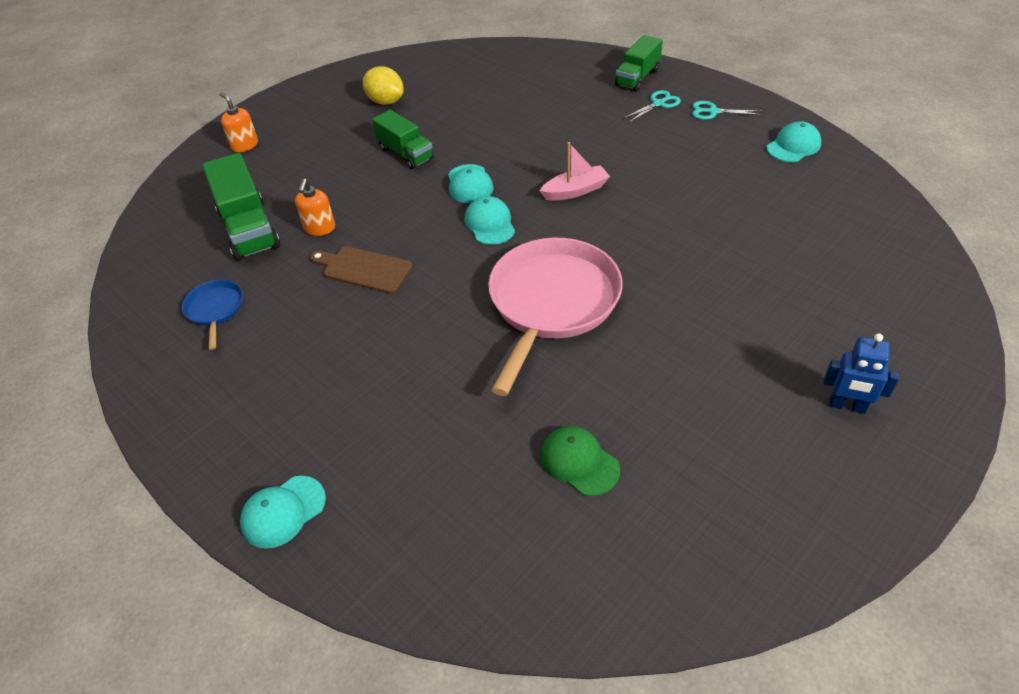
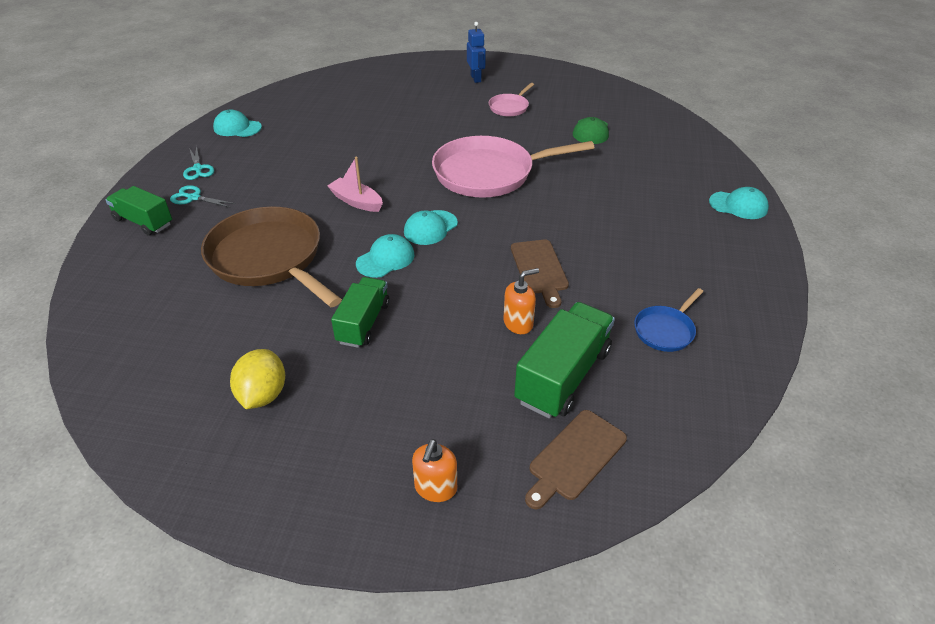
camera: 125 degrees left, 5 degrees down
green truck [615,35,663,91] -> green truck turned 150 degrees counterclockwise [105,186,172,236]
none -> brown pan [201,206,342,307]
none -> pink pan [489,83,534,116]
none -> brown cutting board [525,410,627,509]

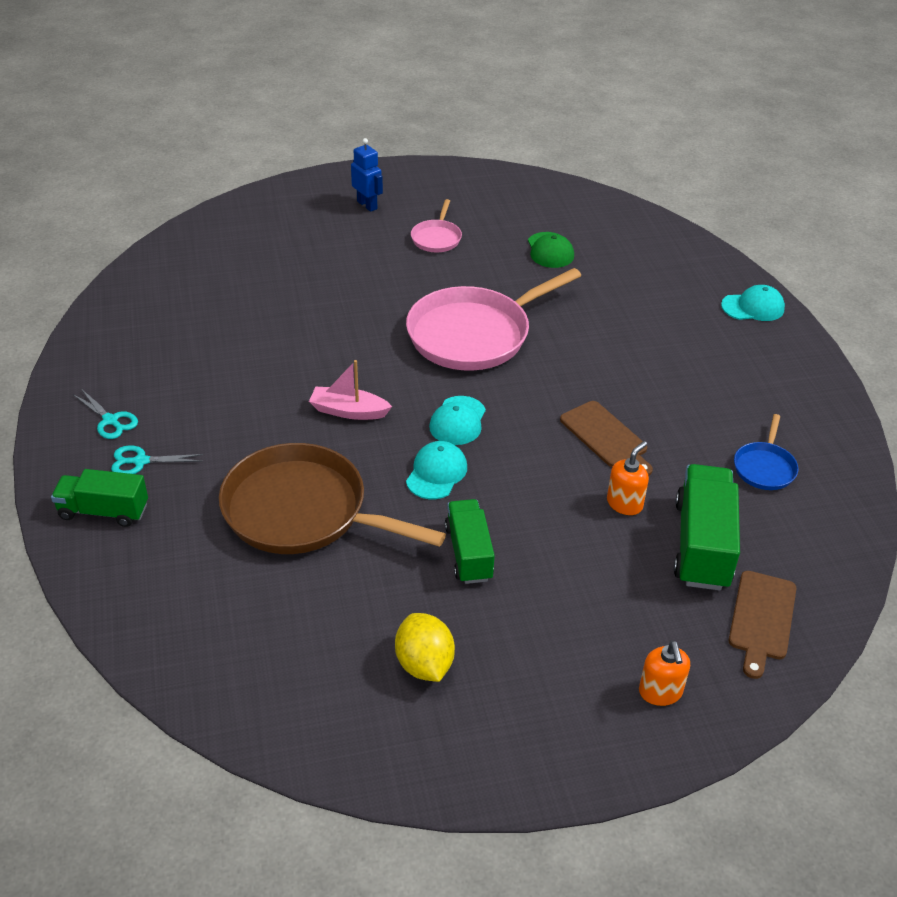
camera: 25 degrees left, 0 degrees up
turquoise cap [213,109,262,137] -> none

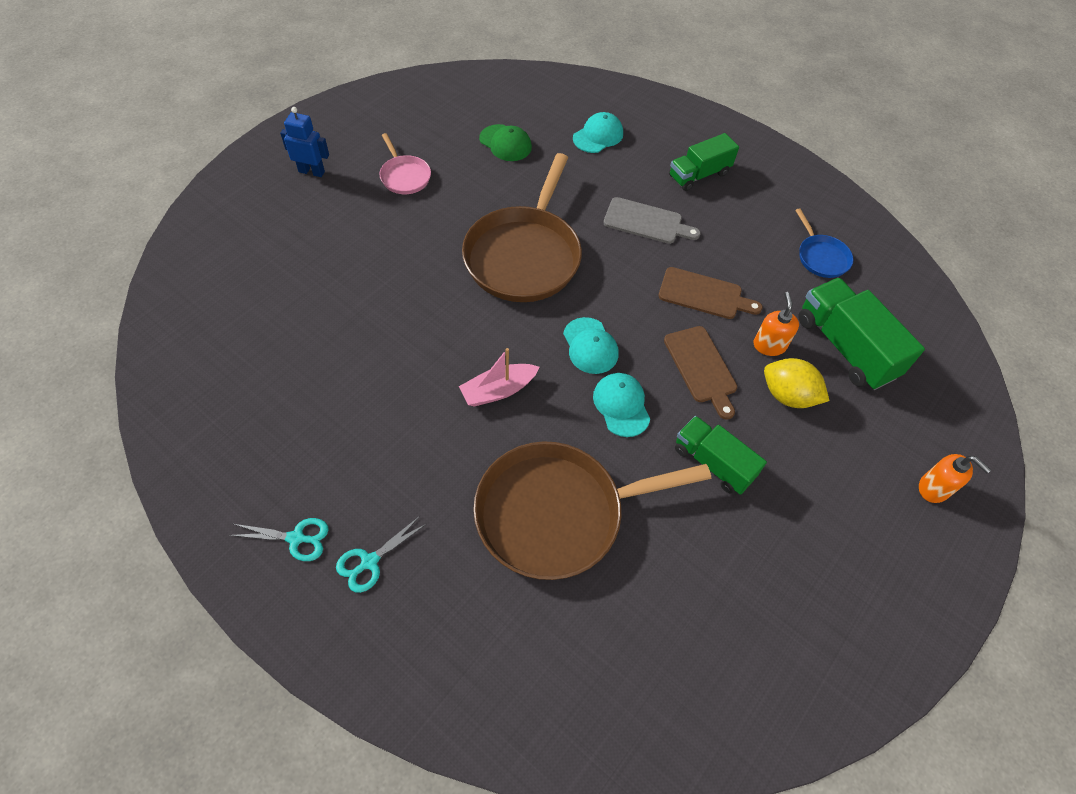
camera: 40 degrees left, 15 degrees up
green truck [51,469,148,527] -> green truck moved to [669,133,739,191]
yellow lemon [395,613,455,682] -> yellow lemon moved to [764,358,830,408]
pink pan [406,268,581,371] -> brown pan [462,153,582,302]
turquoise cap [721,285,785,321] -> turquoise cap moved to [573,112,623,153]
brown cutting board [729,571,797,679] -> brown cutting board moved to [664,326,737,420]
none -> grey cutting board [603,197,701,244]

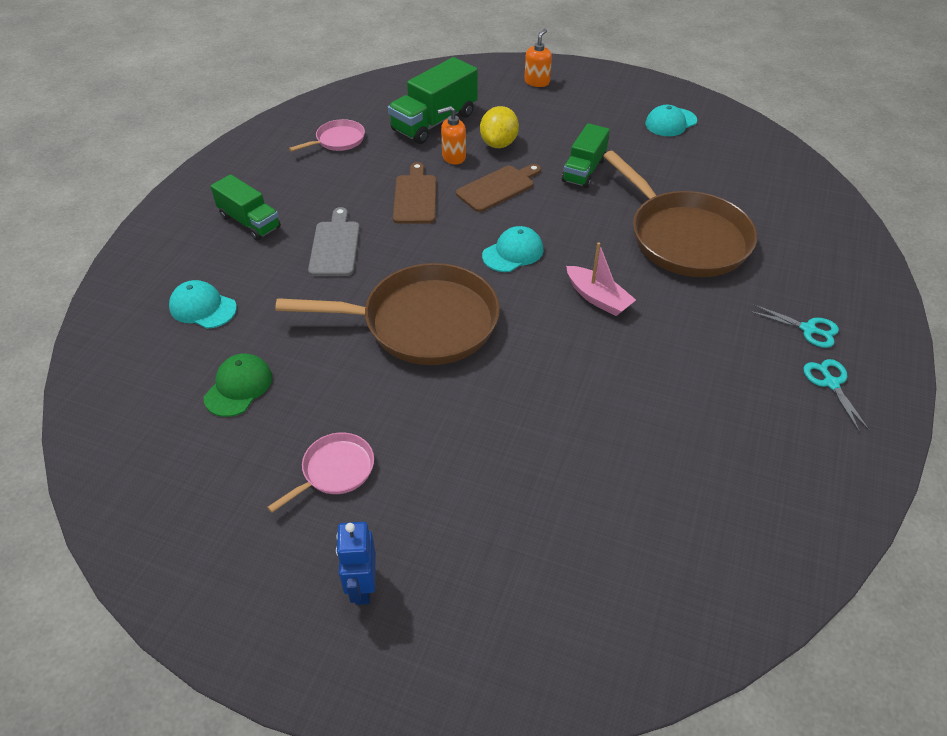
camera: 105 degrees left, 10 degrees down
turquoise cap [593,373,650,437] -> turquoise cap moved to [645,105,697,136]
blue pan [795,208,853,278] -> pink pan [289,119,365,152]

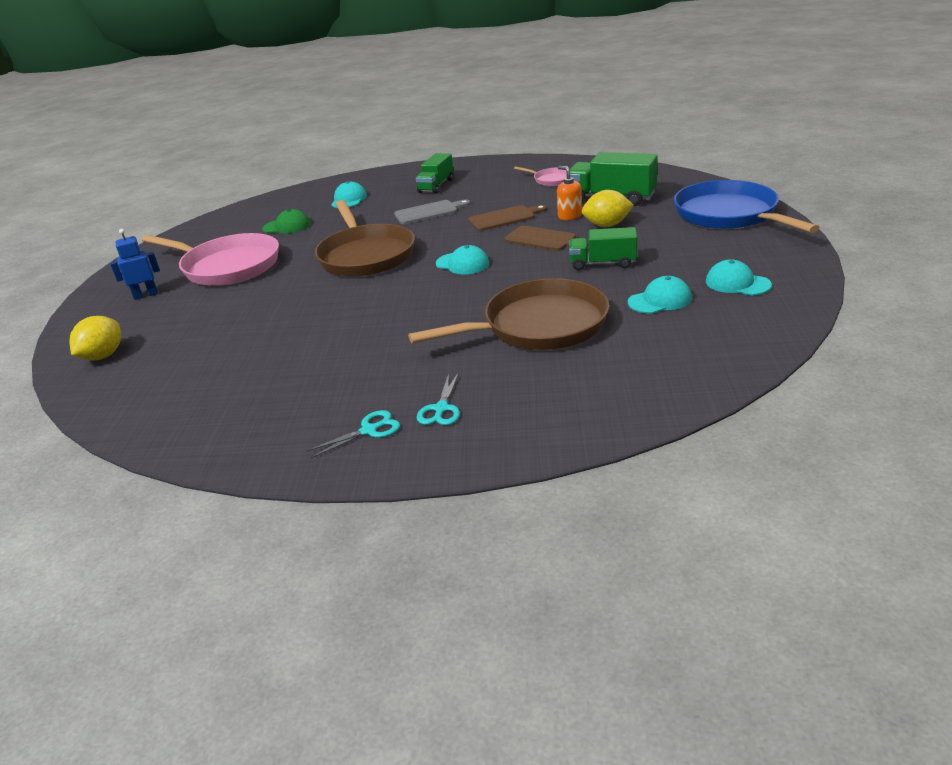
camera: 75 degrees right, 15 degrees down
pink pan [267,433,374,513] -> pink pan [142,233,279,286], size x2.16
orange soap dispenser [524,29,552,87] -> blue pan [674,180,819,233]
pink boat [566,242,636,316] -> none
brown pan [603,151,757,277] -> brown pan turned 150 degrees counterclockwise [408,278,609,350]
none -> yellow lemon [69,316,121,361]
none -> turquoise cap [628,276,692,314]

